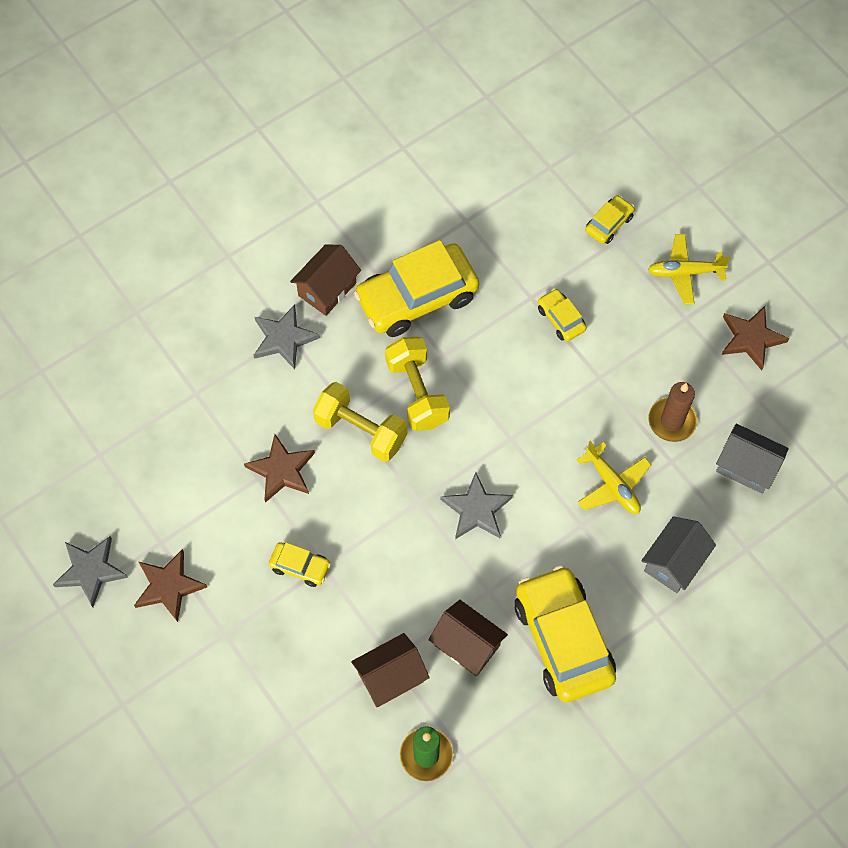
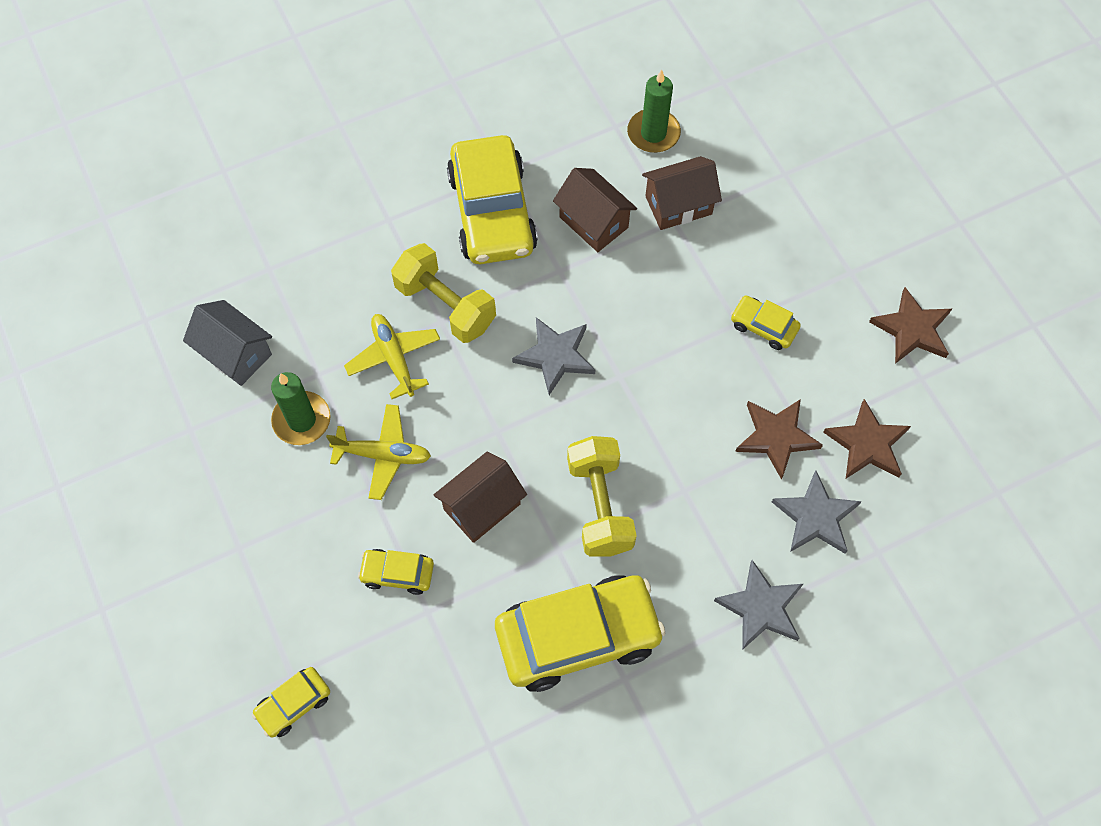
camera: 170 degrees left, 0 degrees up
grey star [53,536,128,607] -> grey star moved to [772,471,862,554]
brown house [290,245,361,316] -> brown house moved to [434,451,527,543]
yellow dumbbell [313,382,407,462] -> yellow dumbbell moved to [391,243,496,343]
yellow car [538,289,587,341] -> yellow car turned 120 degrees clockwise [358,549,434,595]
grey house [641,516,716,593] -> none
yellow plane [648,234,731,305] -> yellow plane moved to [326,404,431,500]
brown candle [648,382,697,442] -> green candle [271,372,331,445]
brown star [721,306,790,370] -> brown star moved to [823,399,911,479]

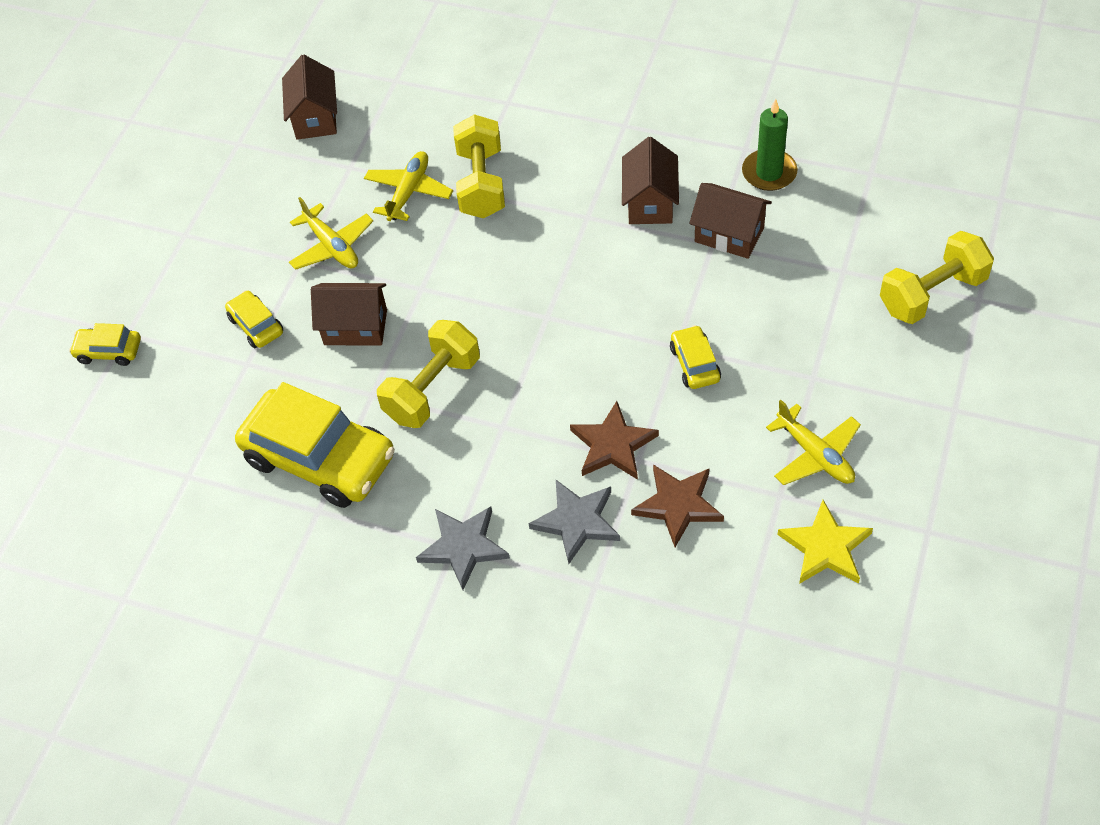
camera: 50 degrees right, 10 degrees down
grey house [183,300,272,386] -> brown house [282,55,337,140]
green candle [271,372,331,445] -> none
yellow car [447,135,538,264] -> none
grey star [512,317,595,395] -> none
brown star [869,287,952,364] -> yellow plane [766,400,861,485]
none -> yellow star [777,500,873,584]
none -> yellow dumbbell [880,231,994,324]

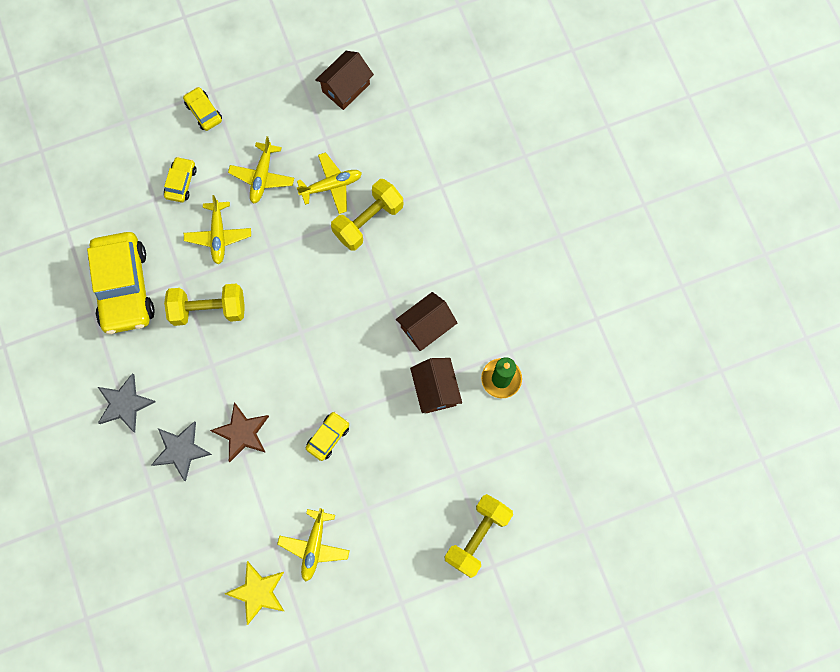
camera: 45 degrees right, 20 degrees up
yellow car [69,323,141,366] -> yellow car moved to [183,87,222,131]
brown house [311,283,387,346] -> yellow plane [184,195,251,264]
brown star [631,465,724,547] -> none
yellow dumbbell [880,231,994,324] -> yellow dumbbell turned 75 degrees counterclockwise [445,494,513,578]

